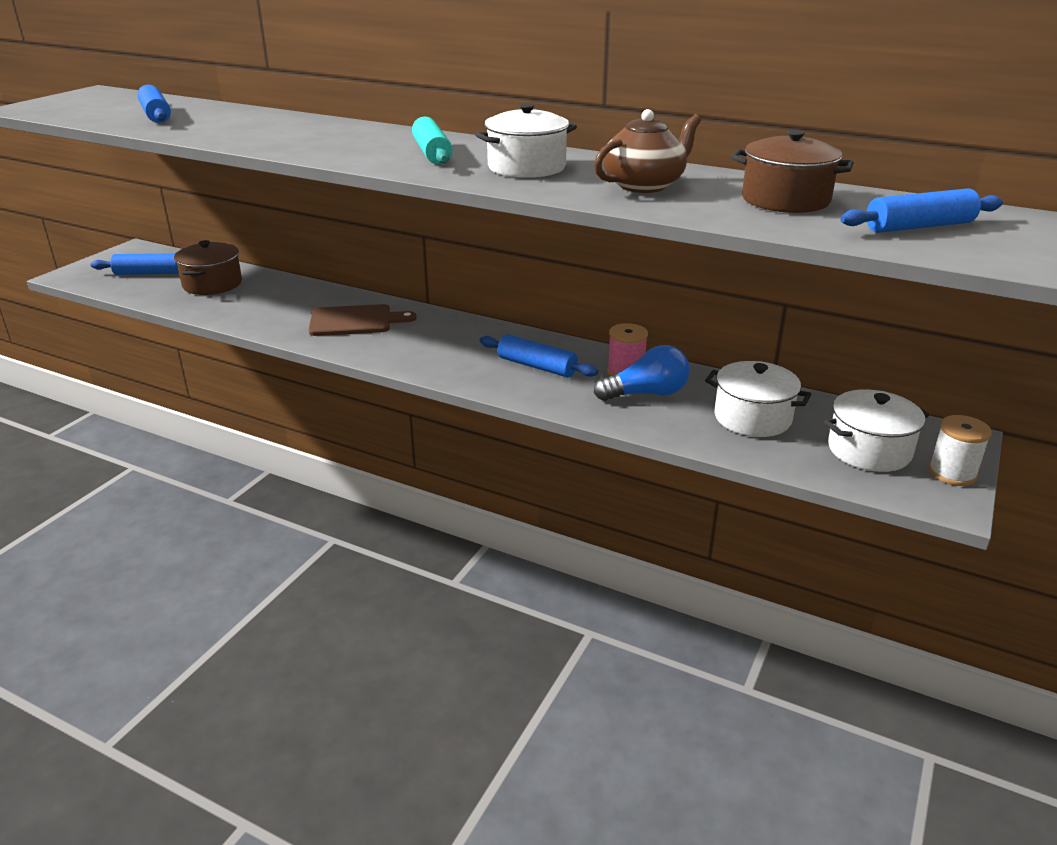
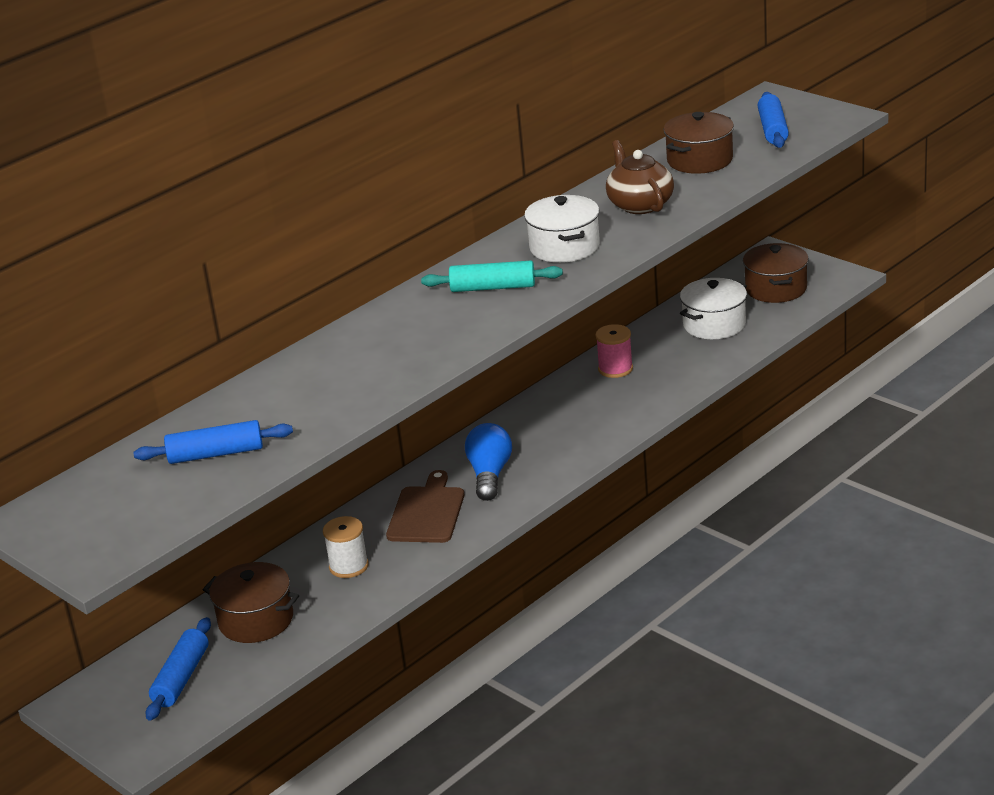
camera: 70 degrees left, 0 degrees up
blue rolling pin [480,334,598,377] -> none
blue light bulb [594,345,689,401] -> blue light bulb moved to [465,423,512,501]
white pot [824,389,929,472] -> brown pot [743,243,809,303]
white spool [928,415,992,486] -> white spool moved to [323,516,369,578]

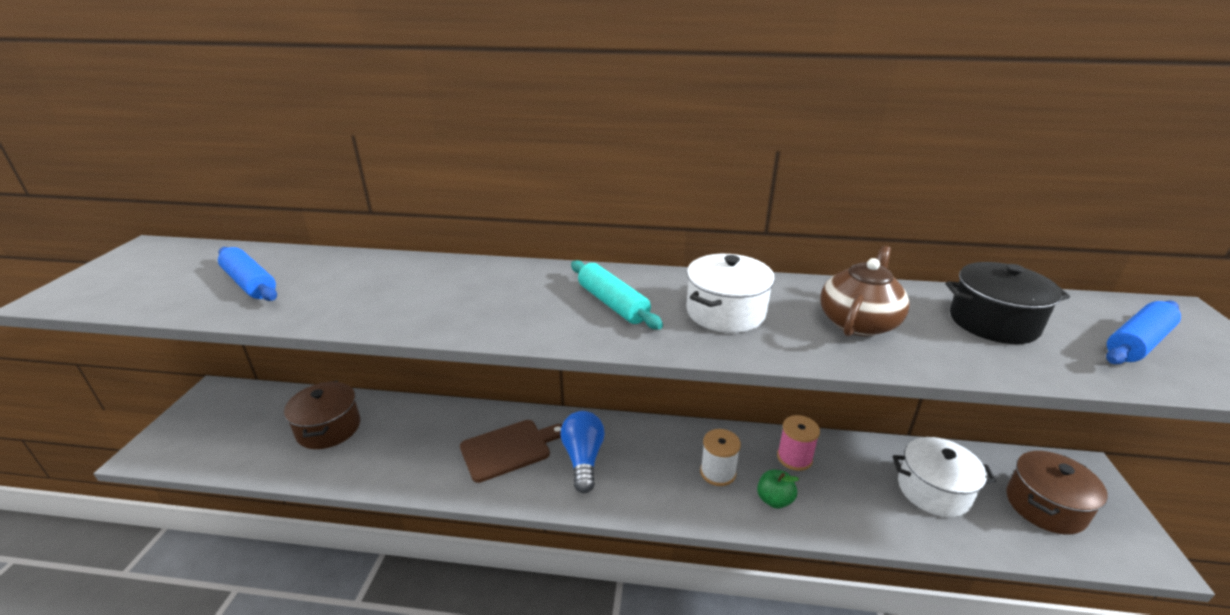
camera: 50 degrees right, 0 degrees up
blue rolling pin [146,617,211,721] -> none
white spool [323,516,369,578] -> white spool moved to [700,429,741,486]
blue light bulb [465,423,512,501] -> blue light bulb turned 60 degrees counterclockwise [560,411,605,493]
brown pot [663,112,734,174] -> black pot [946,262,1070,344]
none -> green apple [757,469,799,509]

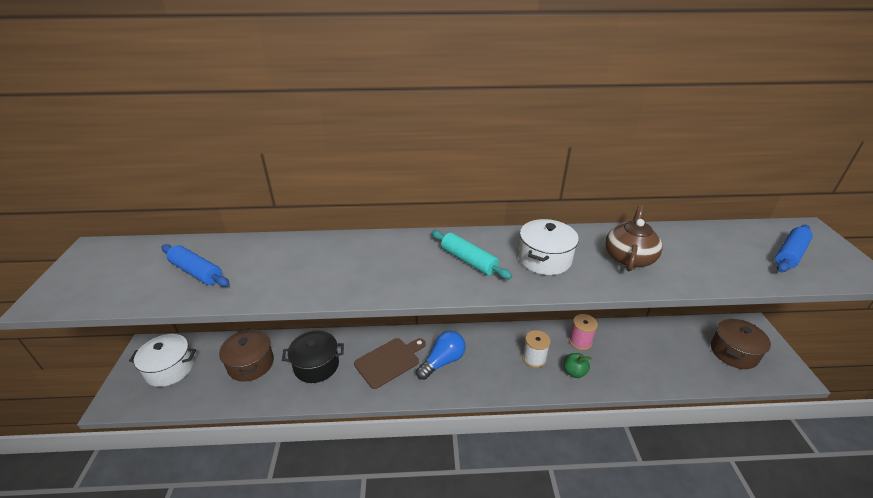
camera: 10 degrees left, 5 degrees up
blue light bulb [560,411,605,493] -> blue light bulb turned 60 degrees clockwise [416,331,466,380]
white pot [893,437,996,517] -> white pot moved to [129,334,196,387]
black pot [946,262,1070,344] -> black pot moved to [282,331,344,383]

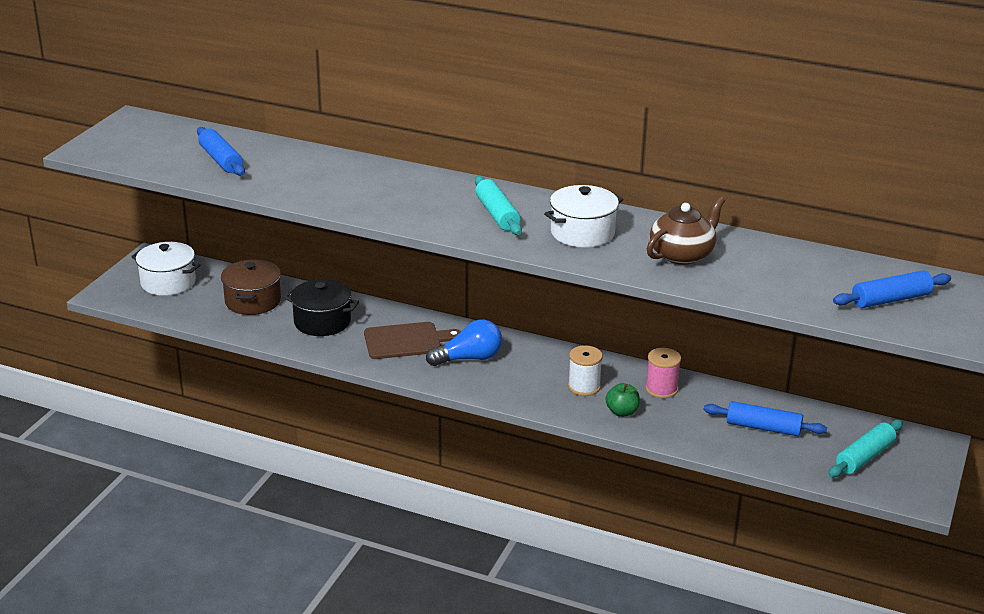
camera: 25 degrees right, 5 degrees down
brown pot [711,319,771,369] -> turquoise rolling pin [828,420,903,478]
none -> blue rolling pin [703,401,827,436]

